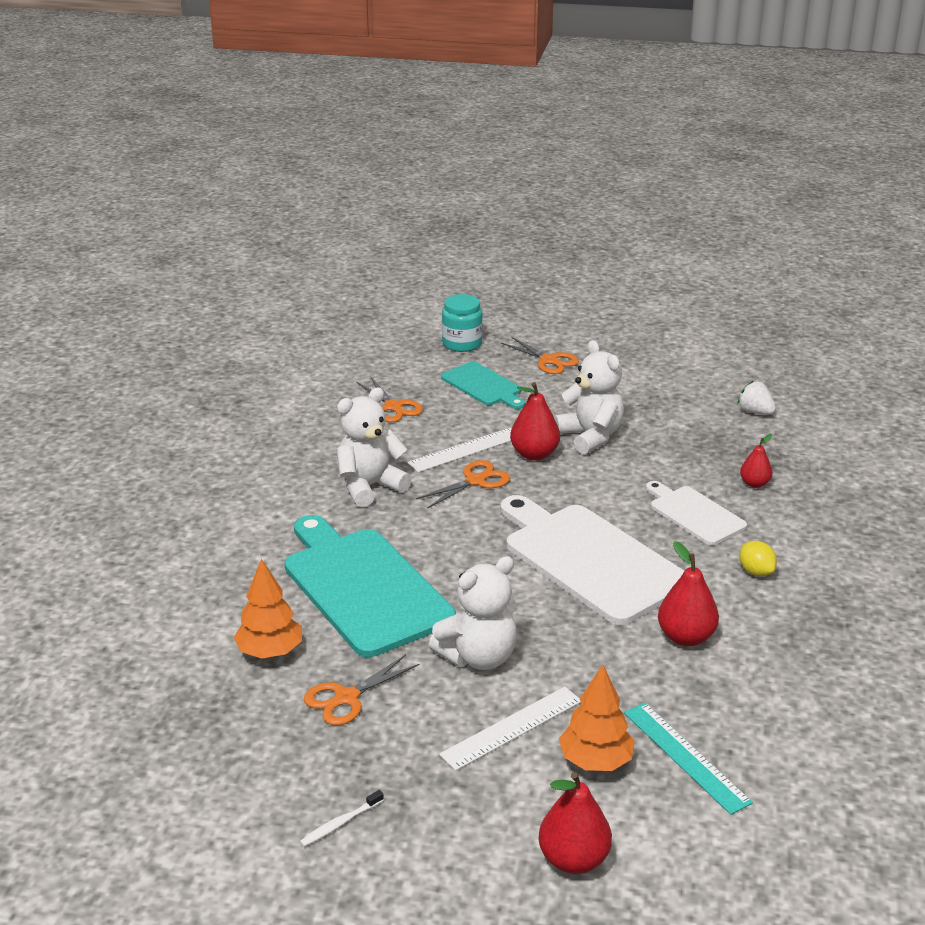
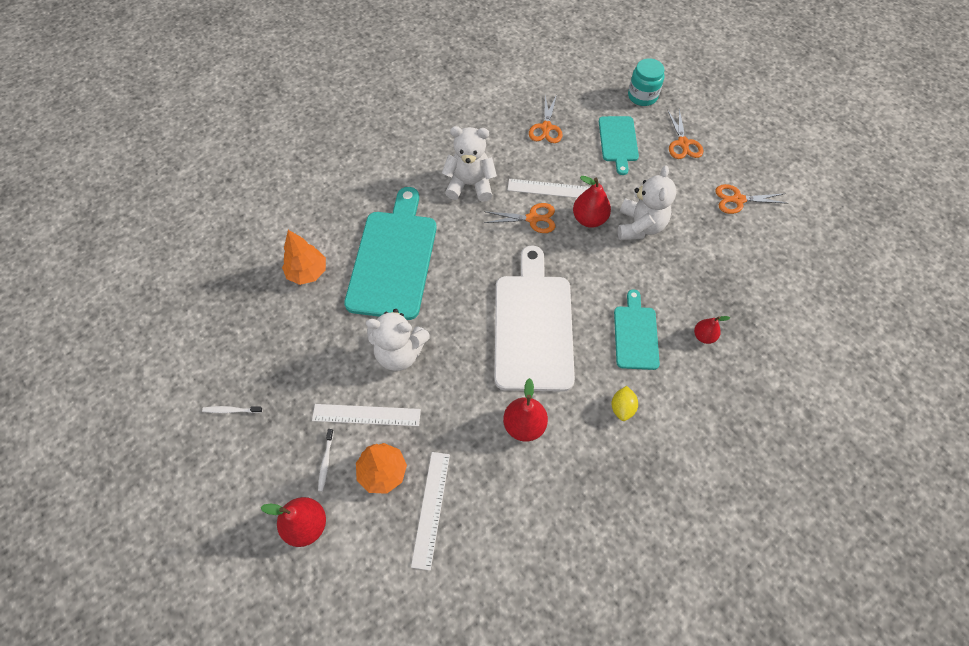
camera: 40 degrees right, 30 degrees up
orange scissors [304,654,420,726] -> orange scissors moved to [715,184,789,214]
turquoise ruler [624,703,753,815] -> white ruler [411,452,450,570]
white cutting board [646,481,747,545] -> turquoise cutting board [614,289,660,370]
white strawberry [737,381,776,414] -> none
none -> white toothbrush [318,429,334,491]

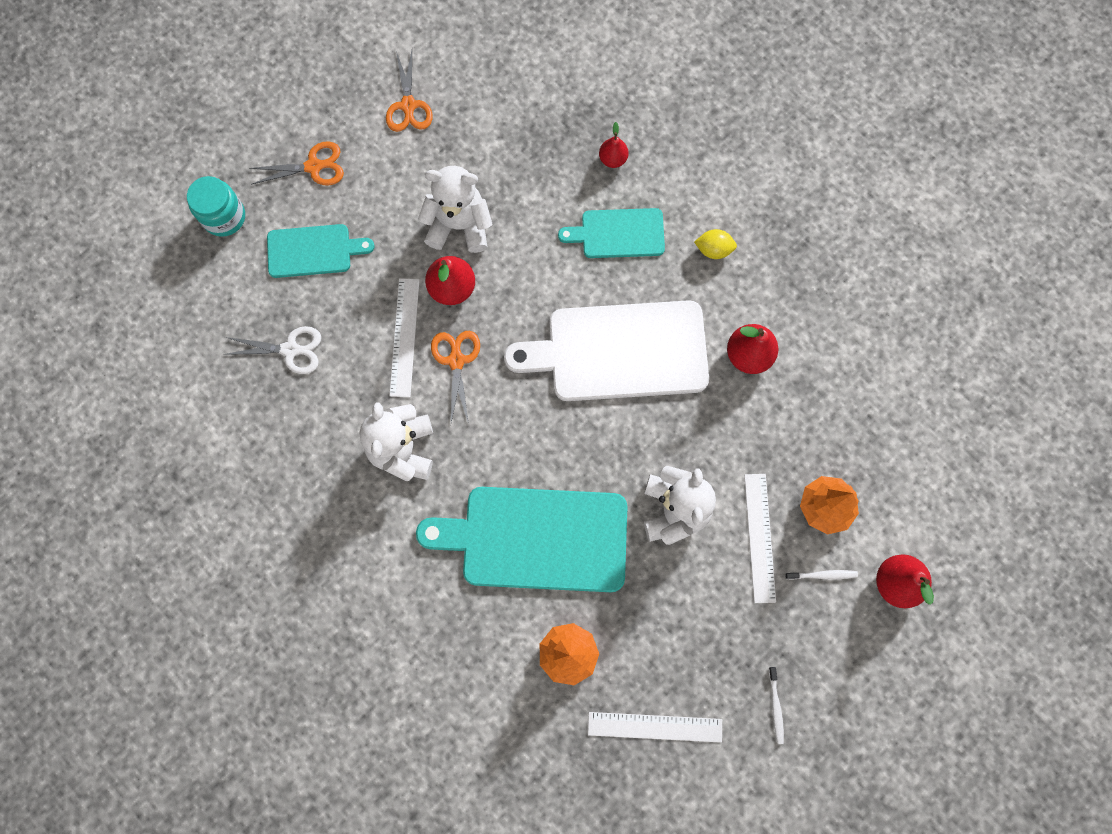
camera: 95 degrees left, 15 degrees up
white ruler [411,452,450,570] -> white ruler moved to [588,712,722,743]
orange scissors [529,95,563,143] -> white scissors [223,326,321,374]

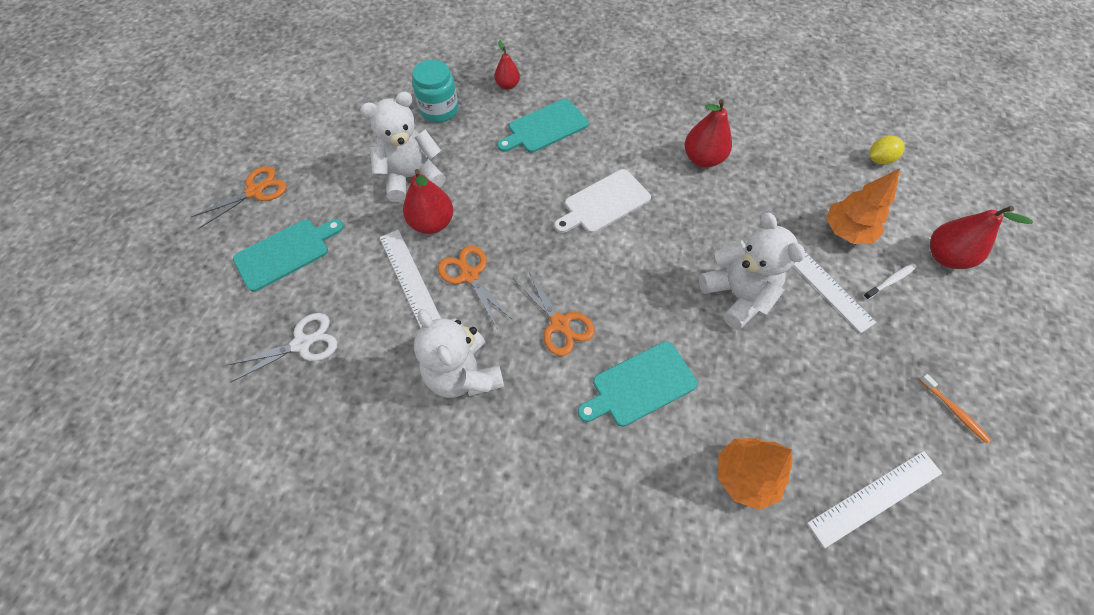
camera: 30 degrees left, 15 degrees down
turquoise jar [187,176,245,237] -> turquoise jar moved to [412,59,458,122]
orange scissors [386,50,433,132] -> orange scissors moved to [514,268,595,356]
turquoise cutting board [416,487,628,592] -> turquoise cutting board [578,341,698,427], size x0.54
white cutting board [504,300,709,401] -> white cutting board [554,169,651,233], size x0.54
yellow lemon [694,229,737,259] -> yellow lemon moved to [869,136,905,165]
white toothbrush [769,667,784,744] -> orange toothbrush [919,374,991,443]

